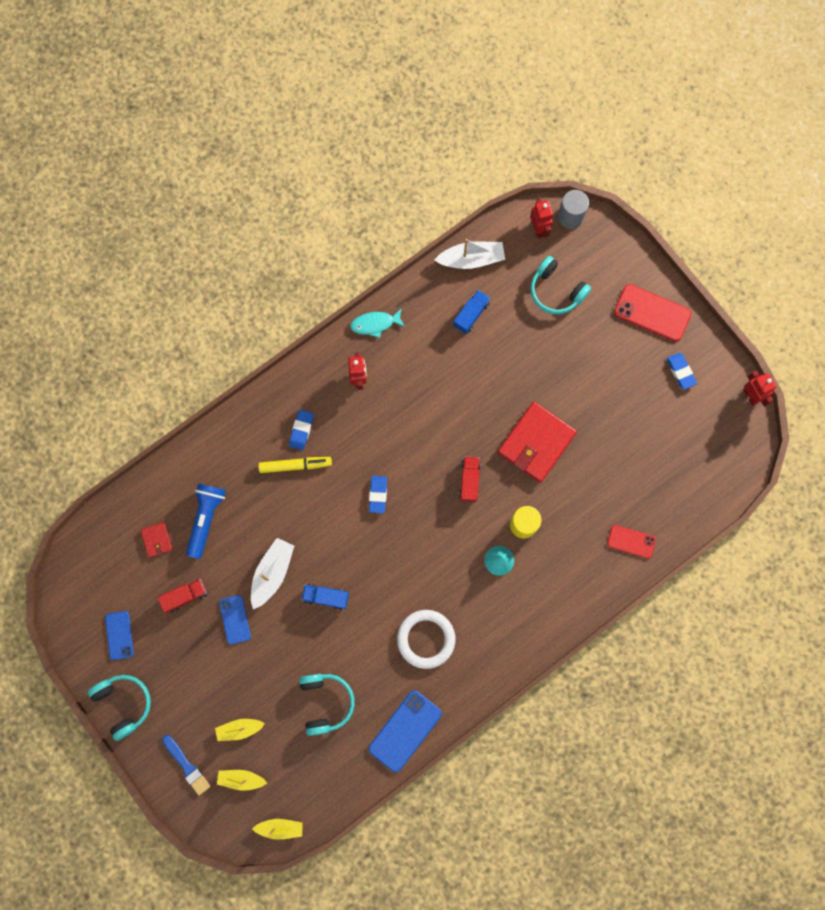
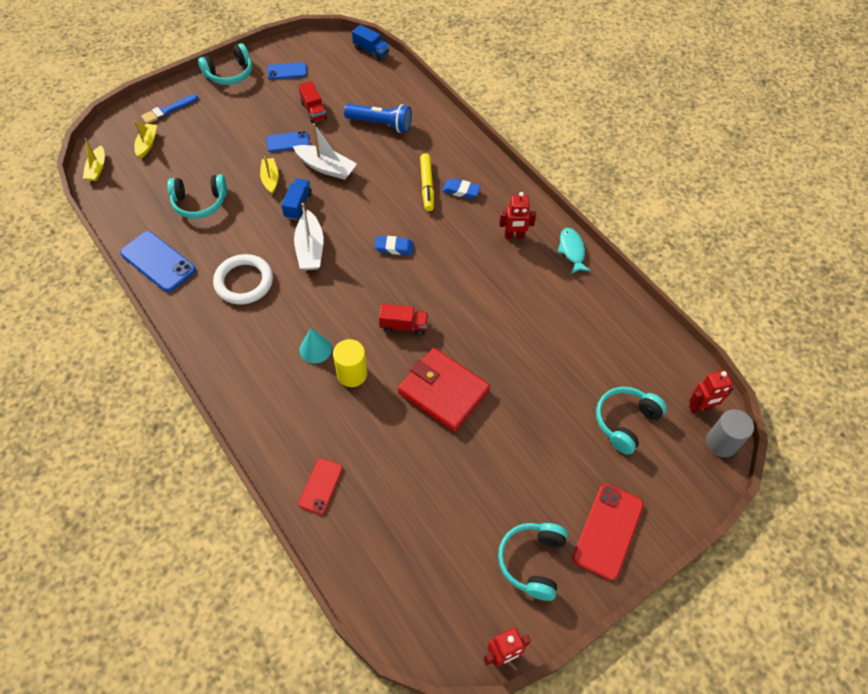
camera: 90 degrees right, 20 degrees down
red wallet [141,522,173,558] -> none
yellow boat [215,719,265,741] -> yellow boat moved to [260,156,279,194]
white boat [434,239,505,269] -> white boat moved to [294,203,324,270]
blue truck [453,290,490,334] -> blue truck moved to [352,24,389,61]
blue eraser [667,353,697,389] -> turquoise headphones [498,523,568,601]

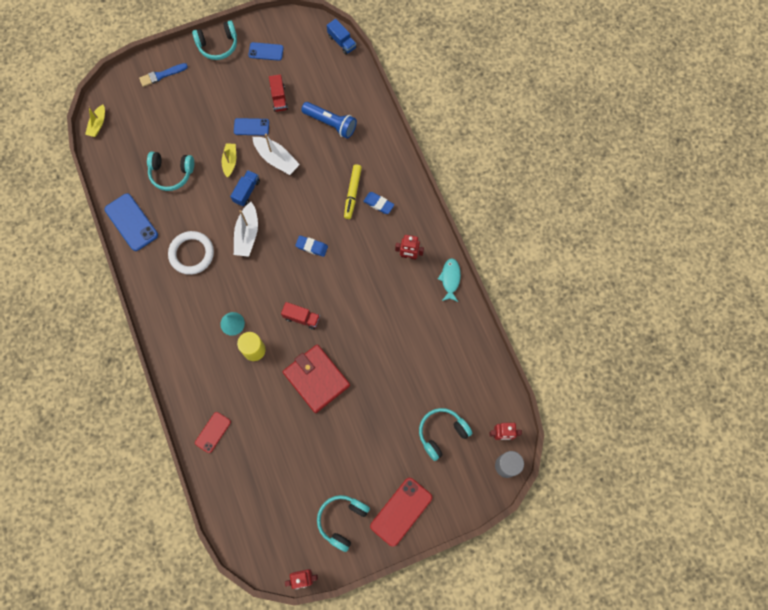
camera: 15 degrees right, 15 degrees up
yellow boat [134,120,157,158] -> none

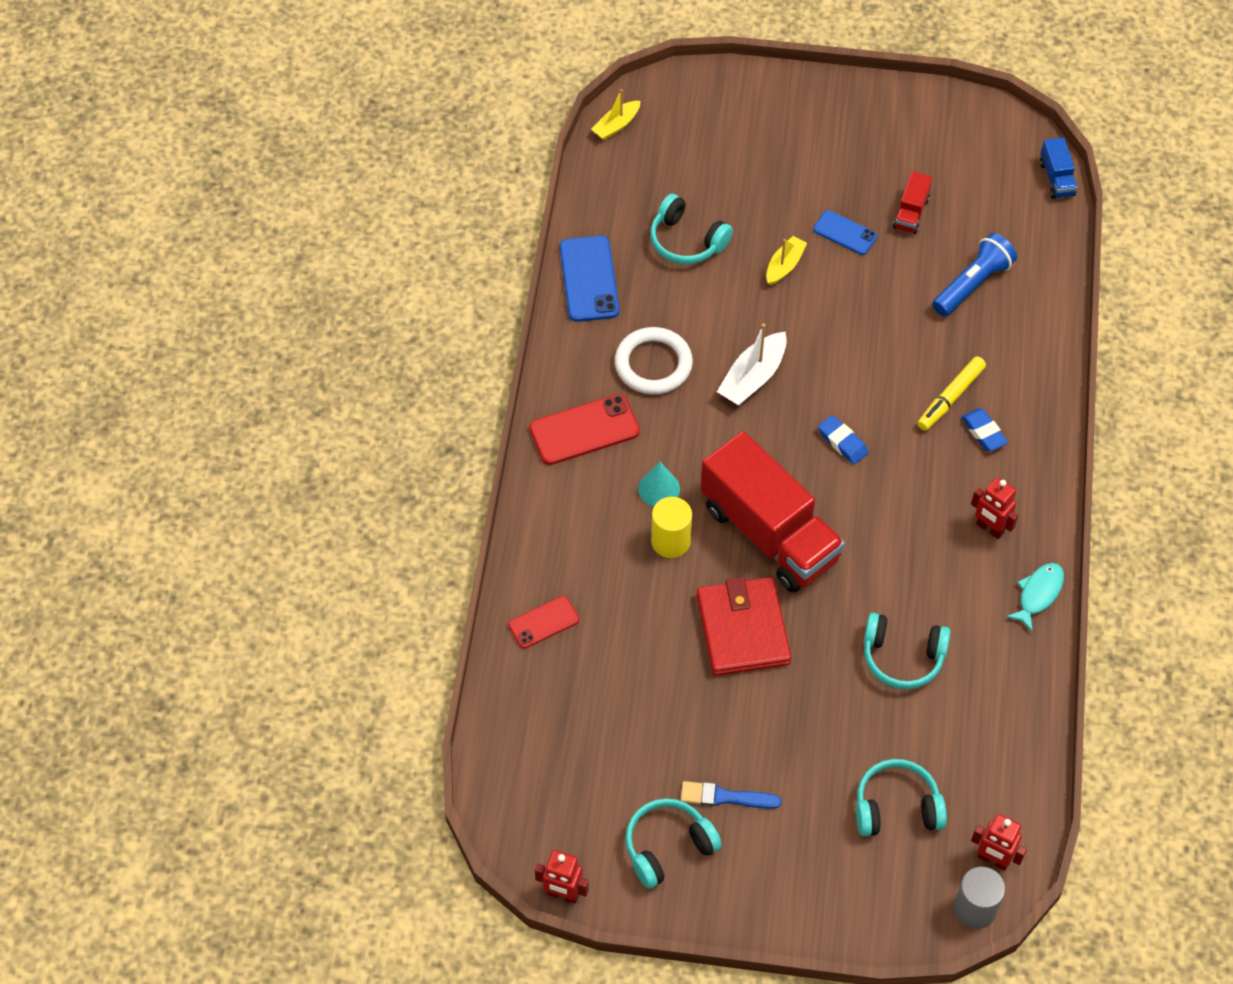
camera: 30 degrees right, 15 degrees down
blue brush [139,63,188,87] -> blue brush moved to [681,781,782,809]
turquoise headphones [192,20,237,60] -> turquoise headphones moved to [864,613,951,689]
blue truck [230,170,260,206] -> none
blue phone [248,42,284,61] -> none
white boat [252,133,300,175] -> none
red truck [281,302,320,330] -> red truck [700,431,845,593], size x2.40
blue flashlight [301,102,357,139] -> blue flashlight turned 105 degrees counterclockwise [932,233,1017,316]
red phone [370,478,432,547] -> red phone moved to [529,394,640,465]

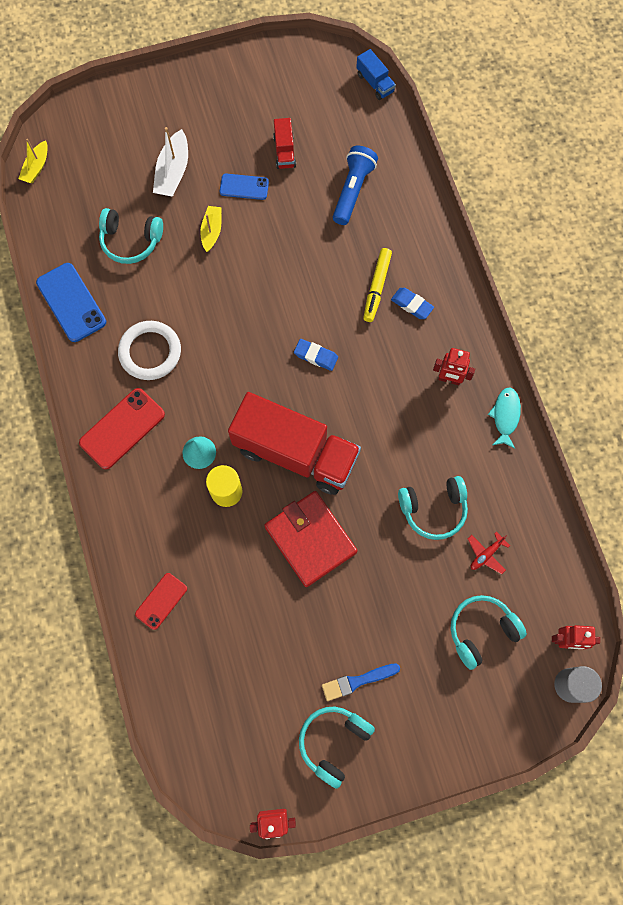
camera: 25 degrees left, 15 degrees up
white boat [717,324,787,405] -> white boat moved to [153,127,188,197]
none -> red plane [468,532,510,574]

